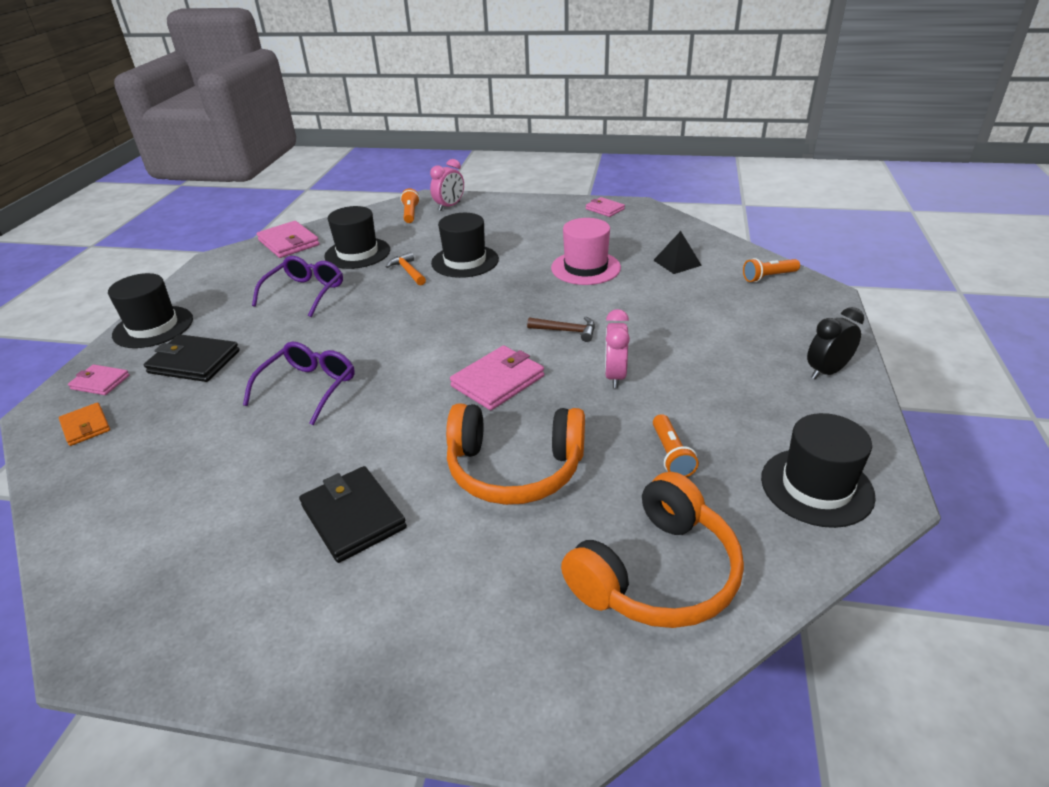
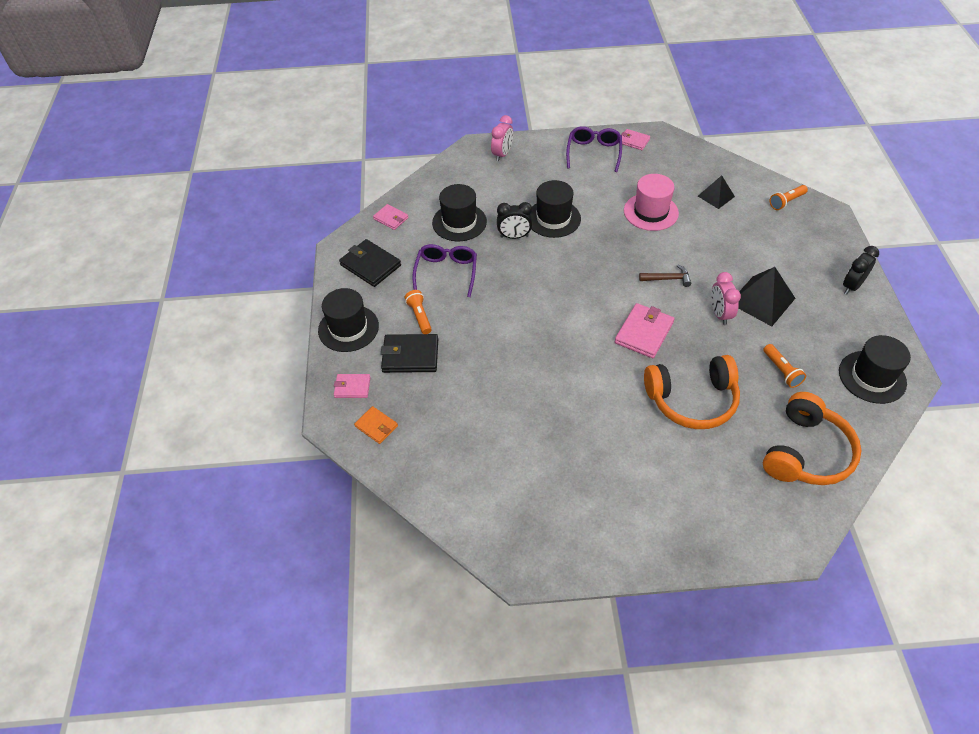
camera: 15 degrees left, 15 degrees up
purple glasses [243,341,355,425] -> purple glasses moved to [566,126,622,172]
pink wallet [257,221,320,258] -> pink wallet [373,204,409,230], size x0.60
black wallet [299,466,407,563] -> black wallet moved to [339,239,401,287]
orange hammer [386,252,426,286] -> black clock [497,202,533,239]
orange flashlight [400,188,420,223] -> orange flashlight moved to [405,290,432,334]
none -> black pyramid [738,267,795,326]

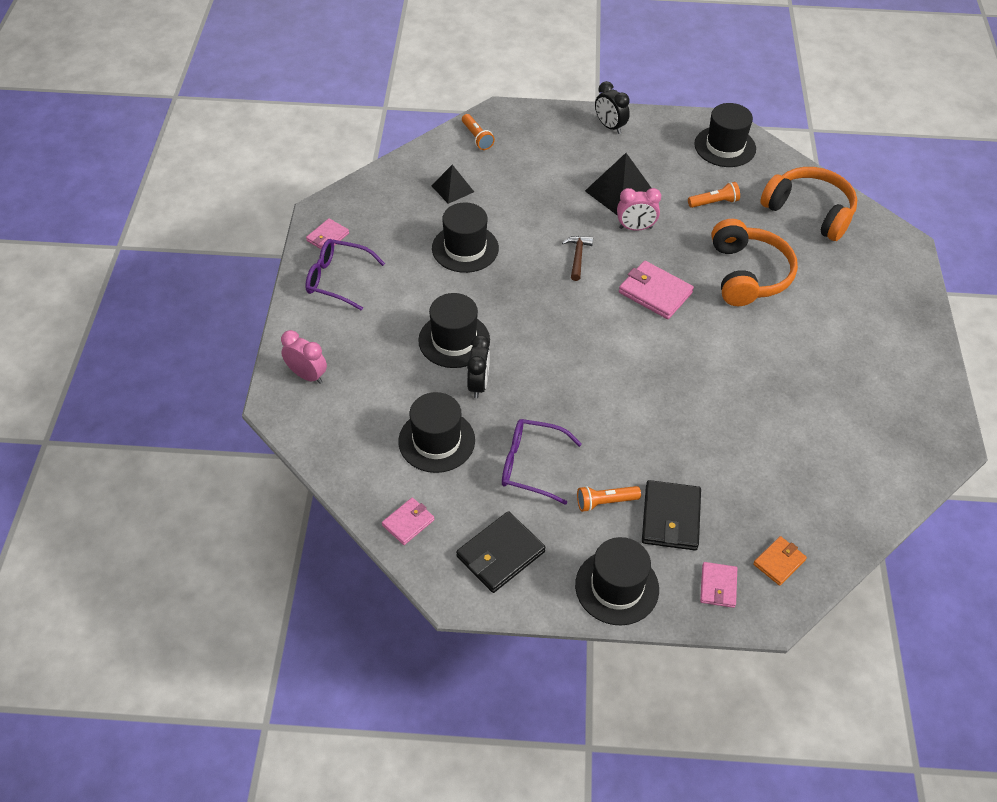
camera: 85 degrees left, 0 degrees up
pink hat [624,174,679,231] -> black hat [432,202,499,273]

